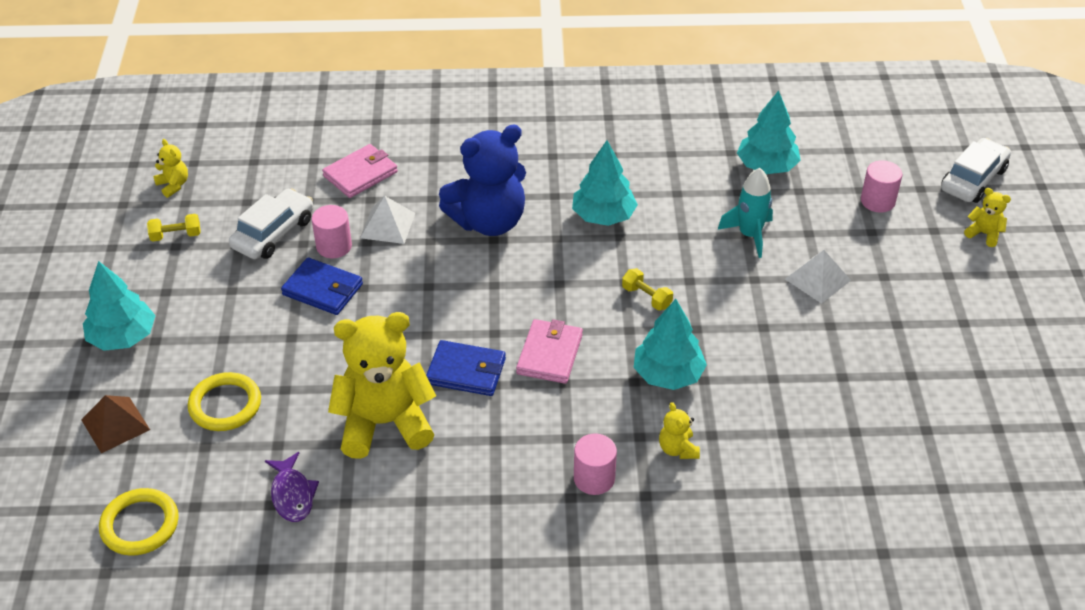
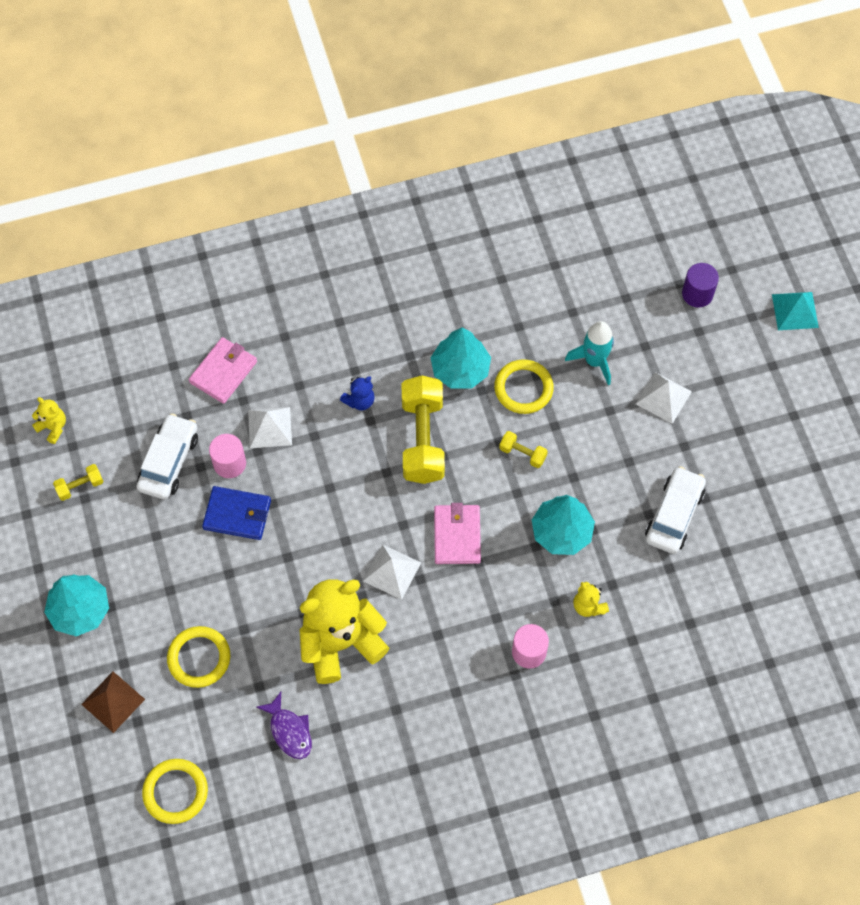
camera: 15 degrees left, 20 degrees up
blue wallet [426,340,506,396] -> white pyramid [363,545,421,600]
blue teddy bear [439,124,526,236] -> blue teddy bear [340,376,375,410], size x0.42
turquoise tree [737,90,801,174] -> none
pink cylinder [861,160,902,213] -> purple cylinder [682,263,719,308]
white car [941,138,1011,203] -> white car moved to [645,466,706,554]
yellow teddy bear [964,188,1011,247] -> turquoise pyramid [772,292,819,330]
none -> yellow dumbbell [402,376,445,484]
none -> yellow ring [494,359,554,414]

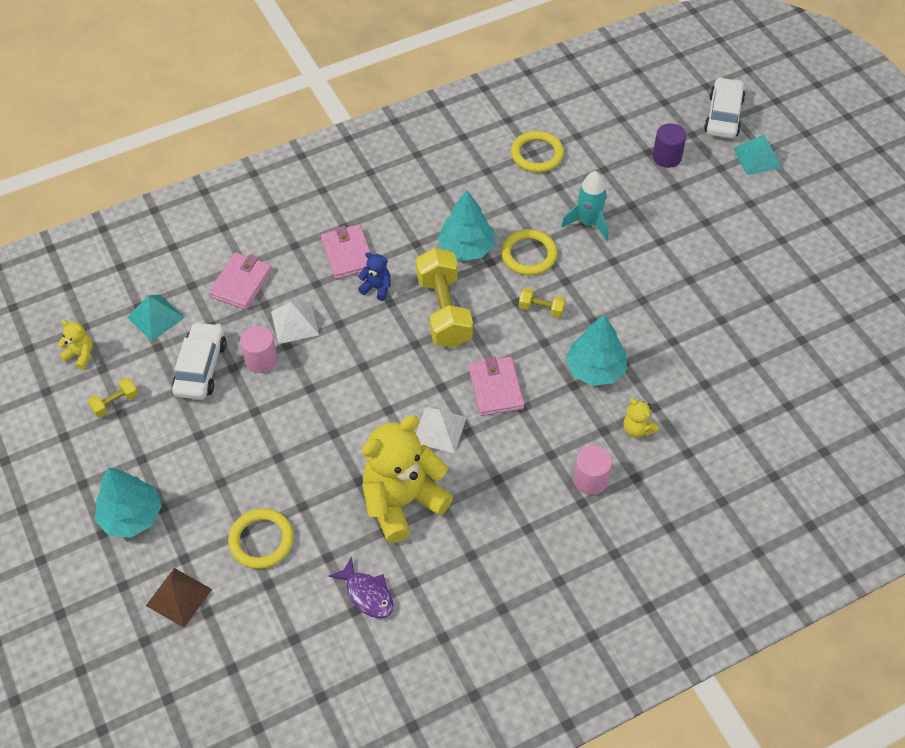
camera: 10 degrees left, 10 degrees down
yellow ring [142,759,208,824] -> yellow ring moved to [511,131,564,172]
blue wallet [202,486,271,540] -> none
blue teddy bear [340,376,375,410] -> blue teddy bear turned 105 degrees counterclockwise [358,252,391,301]
white pyramid [636,372,692,424] -> none
white car [645,466,706,554] -> white car moved to [704,77,745,139]
none -> turquoise pyramid [127,295,185,341]
none -> pink wallet [321,225,371,279]

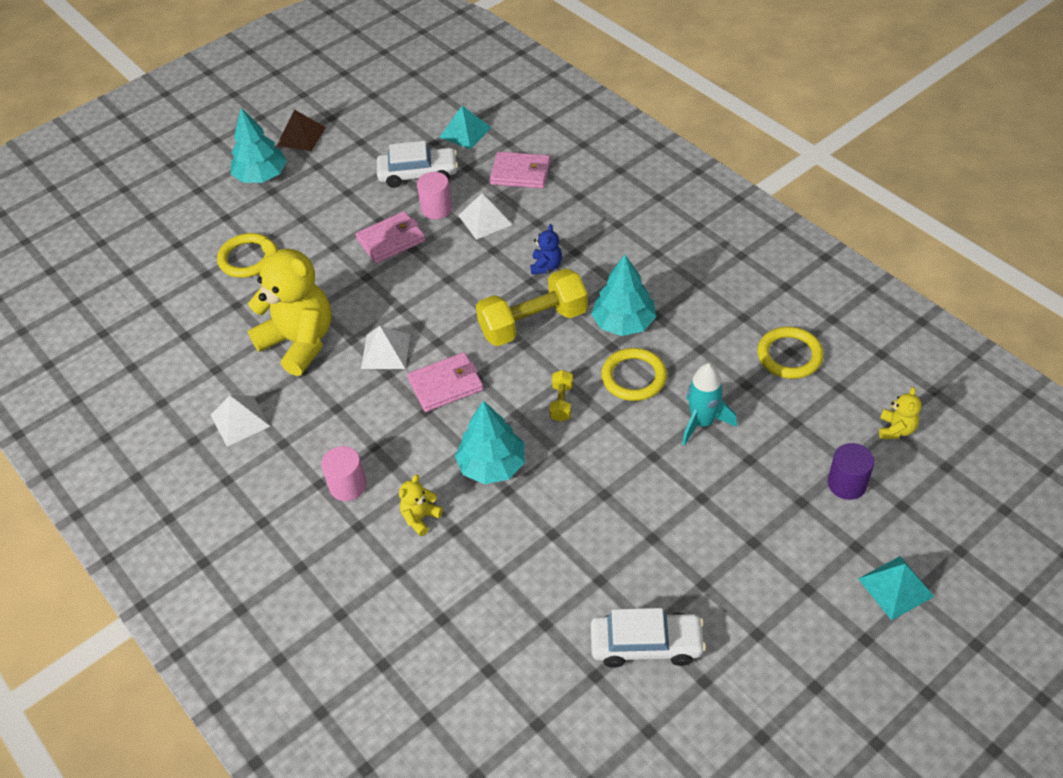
camera: 80 degrees right, 5 degrees down
yellow teddy bear [58,320,93,370] -> yellow teddy bear moved to [879,387,922,439]
yellow dumbbell [88,378,138,417] -> none
brown pyramid [146,568,212,628] -> brown pyramid moved to [277,110,326,151]
pink wallet [321,225,371,279] -> pink wallet moved to [356,211,425,263]
purple fish [328,556,394,619] -> none
white car [704,77,745,139] -> white car moved to [591,608,706,668]
none -> white pyramid [211,395,270,447]

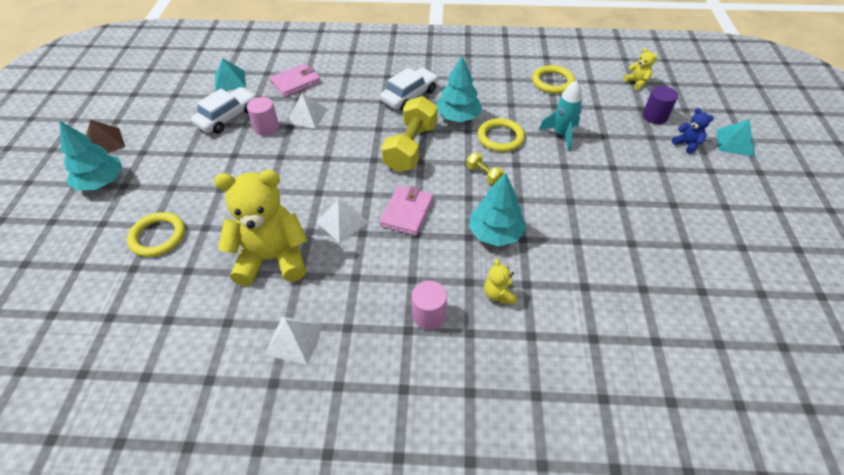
camera: 50 degrees left, 0 degrees up
pink wallet [356,211,425,263] -> none
blue teddy bear [530,224,562,275] -> blue teddy bear moved to [672,108,714,154]
white car [591,608,706,668] -> white car moved to [380,68,438,111]

